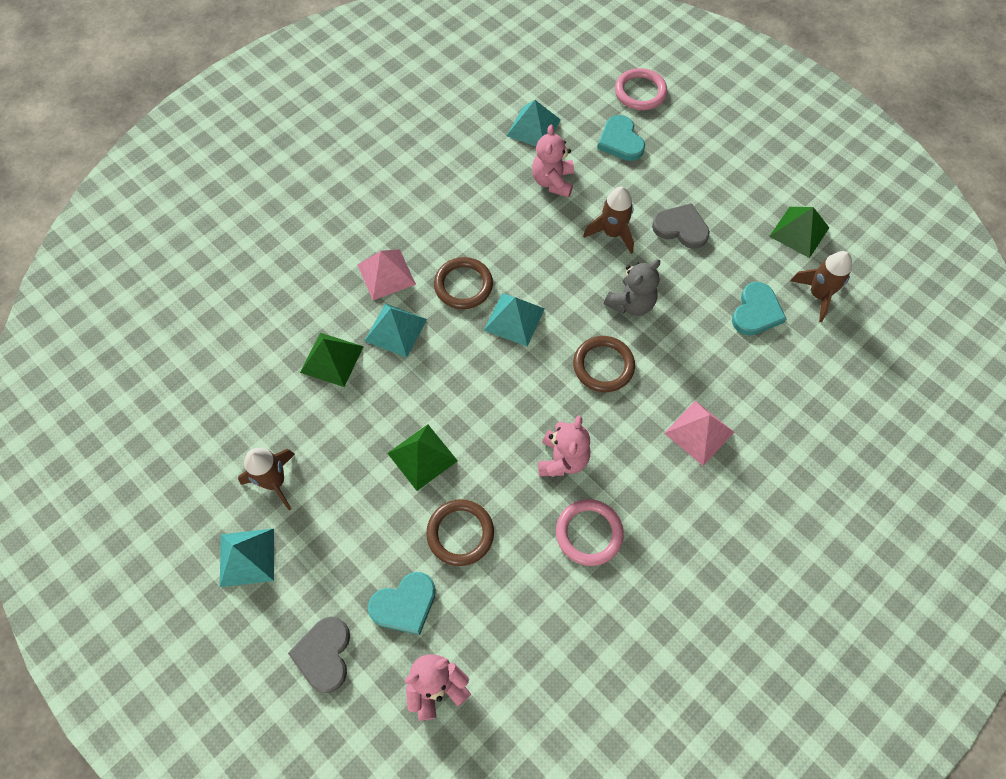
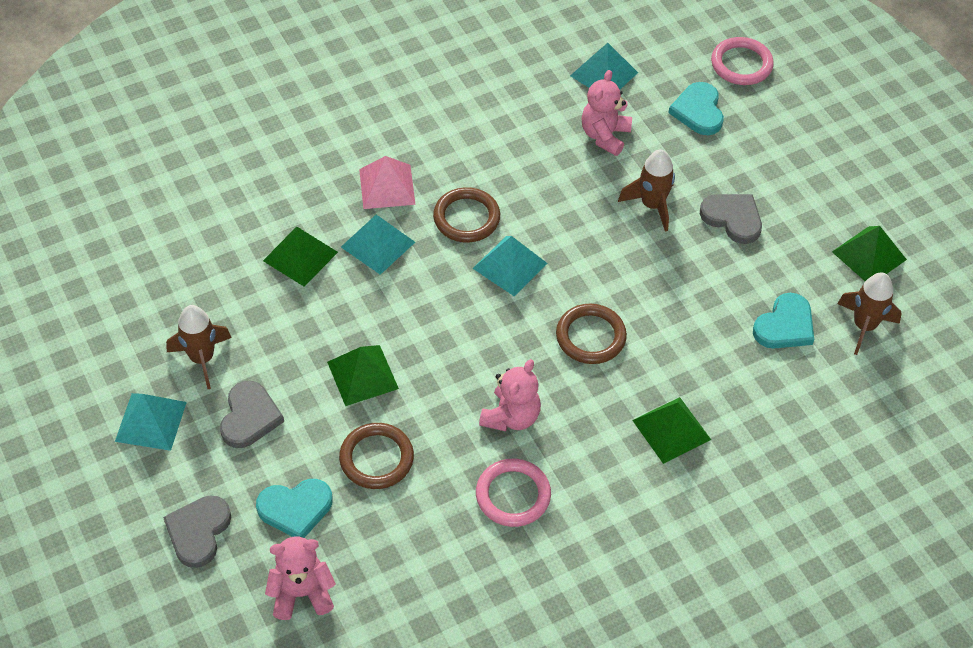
camera: 15 degrees right, 10 degrees down
grey teddy bear [604,259,660,316] -> none
pink pyramid [664,401,734,466] -> green pyramid [632,397,711,464]
none -> grey heart [220,381,284,448]

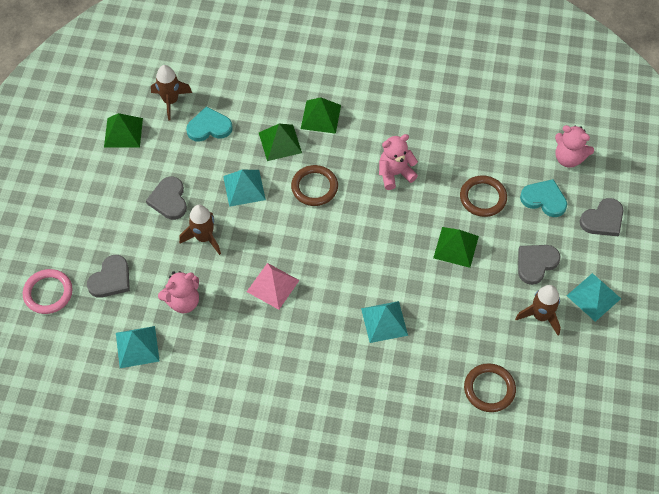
camera: 140 degrees left, 5 degrees up
green pyramid [263,227,338,287] -> green pyramid moved to [259,124,302,161]
pink pyramid [359,156,416,209] -> pink pyramid moved to [247,263,300,310]
brown ring [433,187,500,243] -> brown ring moved to [464,363,516,412]
turquoise pyramid [473,236,548,296] -> turquoise pyramid moved to [223,170,266,207]
pink ring [476,459,551,527] -> none
turquoise heart [668,82,724,135] -> grey heart [87,255,130,298]

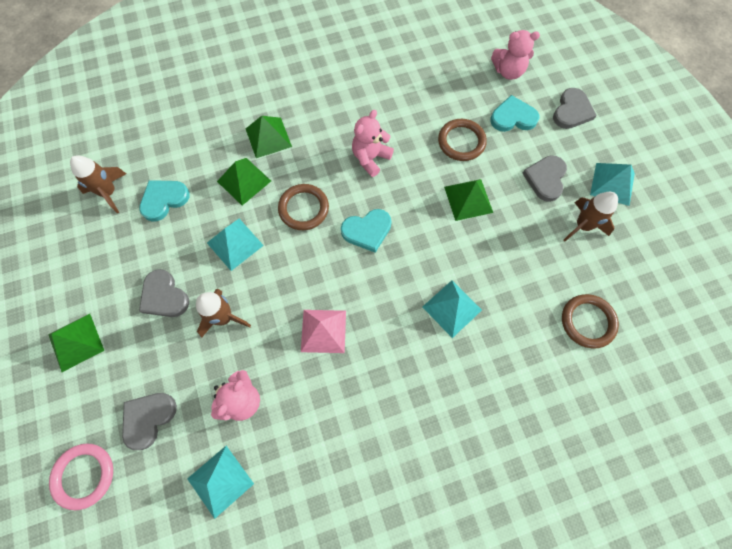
camera: 30 degrees left, 10 degrees up
grey heart [87,255,130,298] -> grey heart turned 150 degrees counterclockwise [122,393,177,450]
green pyramid [104,113,143,148] -> green pyramid moved to [48,314,104,372]
none -> turquoise heart [341,209,392,253]

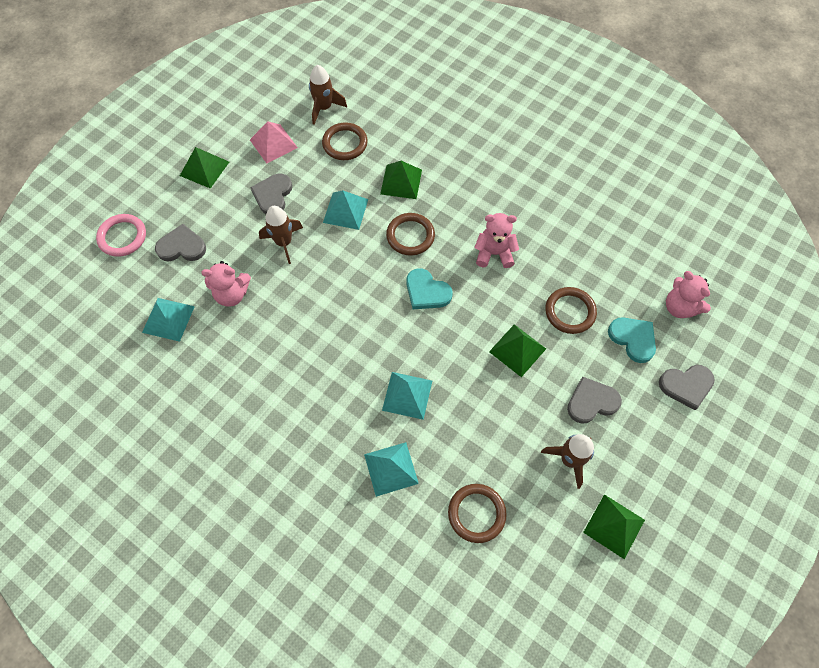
camera: 55 degrees right, 5 degrees down
turquoise heart [139,180,190,222] -> brown ring [322,122,368,160]
green pyramid [246,116,292,158] -> green pyramid moved to [583,494,645,559]
pink pyramid [301,310,346,353] -> pink pyramid moved to [250,121,298,164]
turquoise pyramid [590,163,635,206] -> turquoise pyramid moved to [364,442,419,497]

